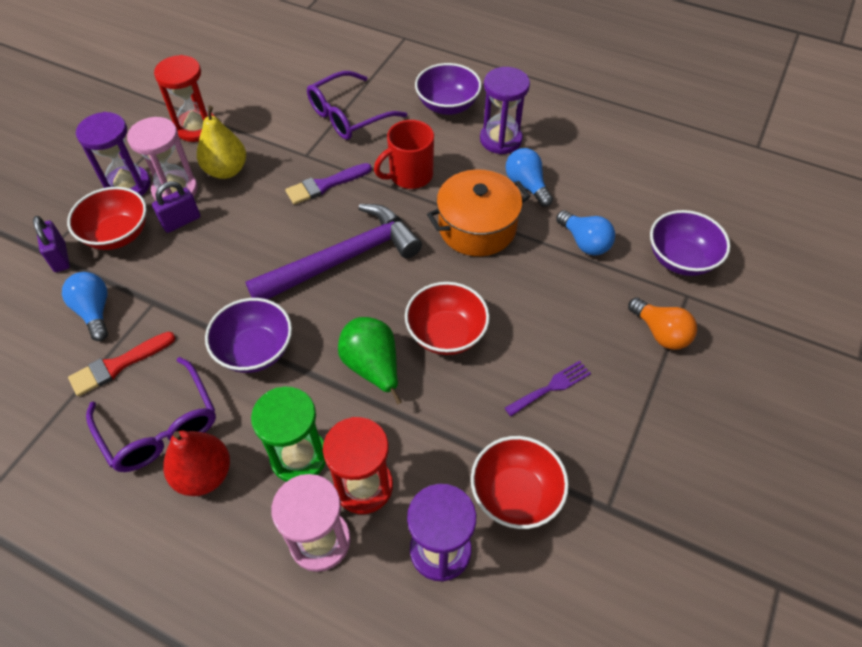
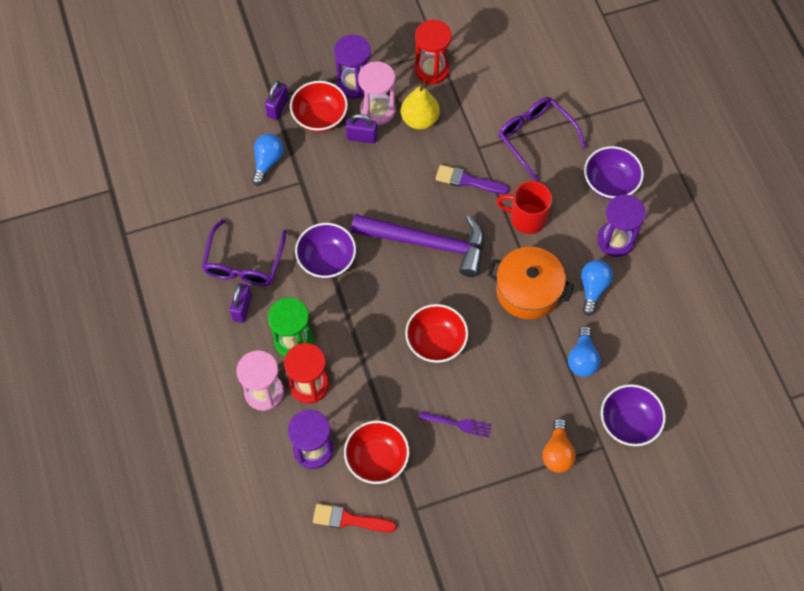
camera: 45 degrees right, 10 degrees up
red brush [68,332,175,396] -> red brush moved to [313,504,397,532]
red pear [163,431,230,496] -> purple padlock [230,283,252,323]
purple glasses [307,71,407,140] -> purple glasses turned 45 degrees clockwise [498,97,587,182]
green pear [338,317,402,405] -> none

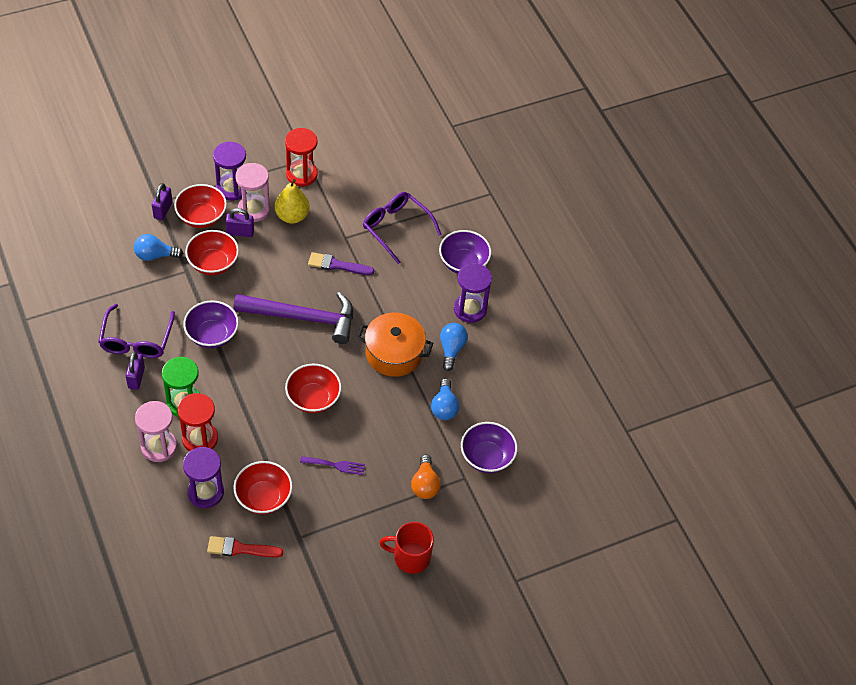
camera: 10 degrees left, 10 degrees down
blue light bulb [252,134,284,186] -> blue light bulb turned 105 degrees counterclockwise [134,234,183,261]
red mug [496,181,552,234] -> red mug moved to [379,522,434,574]
none -> red bowl [185,230,239,275]

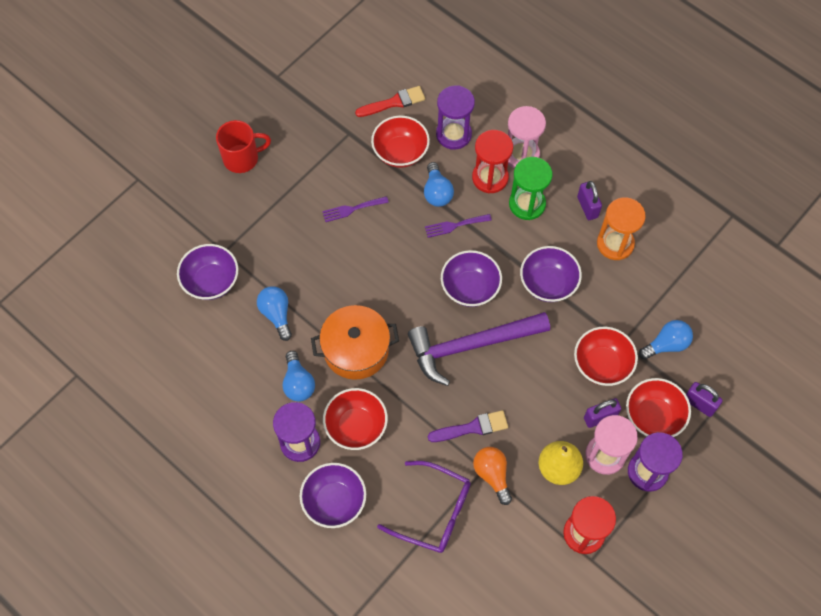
camera: 160 degrees right, 10 degrees up
purple glasses [98,304,175,358] -> orange hourglass [597,197,646,260]
purple padlock [152,183,173,220] -> purple padlock turned 45 degrees counterclockwise [686,382,723,417]
red bowl [285,364,342,413] -> red bowl moved to [323,388,388,450]
orange light bulb [411,455,441,499] -> orange light bulb moved to [473,447,512,505]
none -> blue light bulb [424,162,454,207]
none -> purple fork [425,214,492,238]
none -> purple bowl [441,250,502,307]

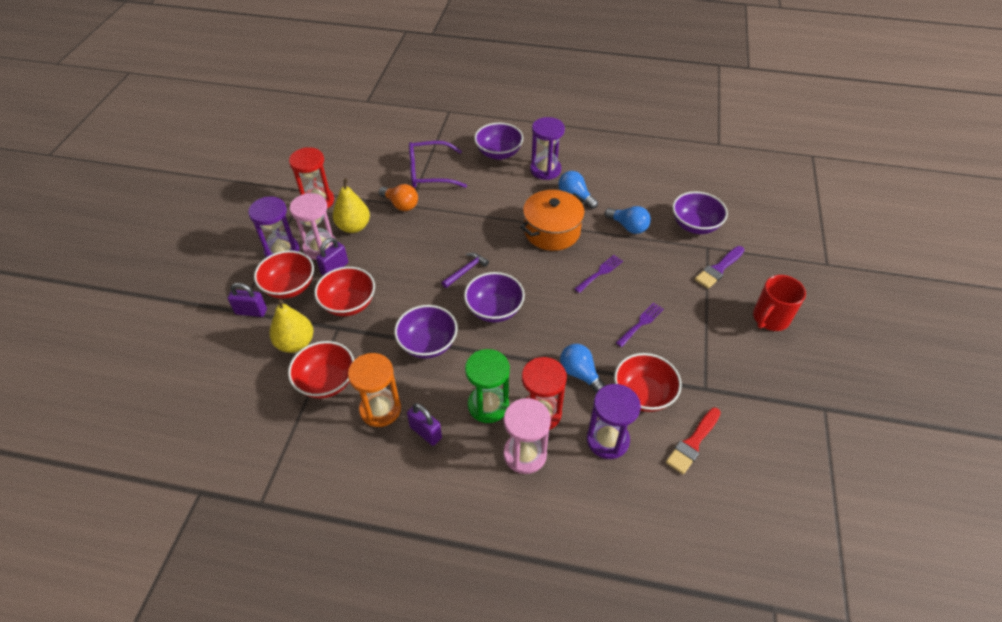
camera: 150 degrees right, 15 degrees down
red bowl [323,388,388,450] -> red bowl moved to [288,341,354,398]
purple hammer [408,312,550,386] -> purple hammer [442,253,489,288], size x0.42
purple fork [425,214,492,238] -> purple fork moved to [575,255,623,293]
purple brush [428,410,508,442] -> purple brush moved to [695,246,744,289]
blue light bulb [639,320,693,360] -> yellow pear [270,300,313,353]

